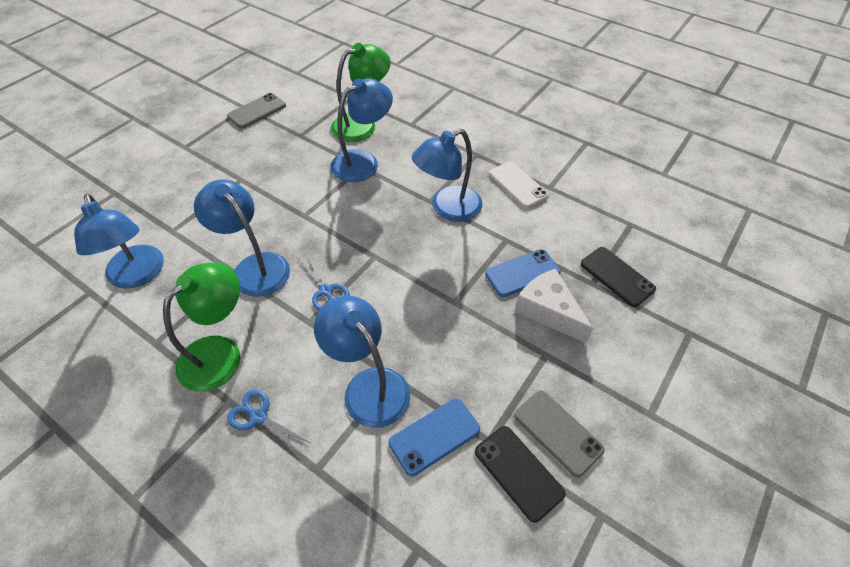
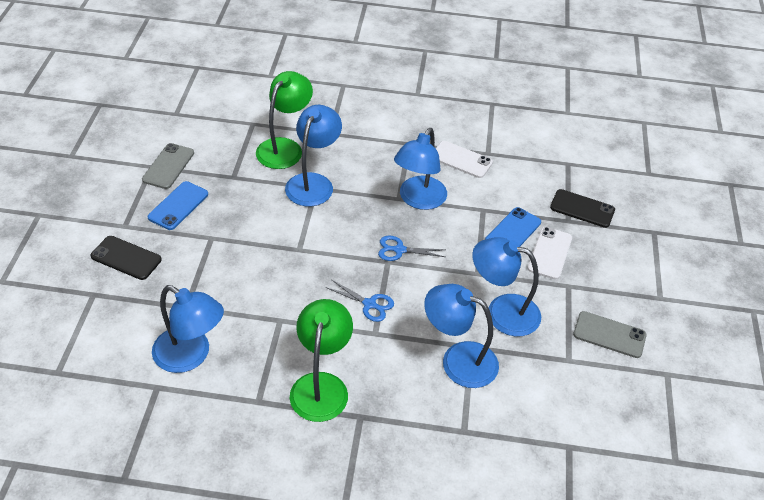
camera: 30 degrees left, 5 degrees down
blue lamp [194,179,290,297] -> blue lamp moved to [472,237,541,336]
blue scissors [227,390,310,453] -> blue scissors moved to [378,236,446,261]
blue phone [389,398,480,477] -> blue phone moved to [148,181,208,230]
black phone [475,426,566,523] -> black phone moved to [91,236,162,280]
white cheese [514,269,593,343] -> white phone [528,227,572,280]

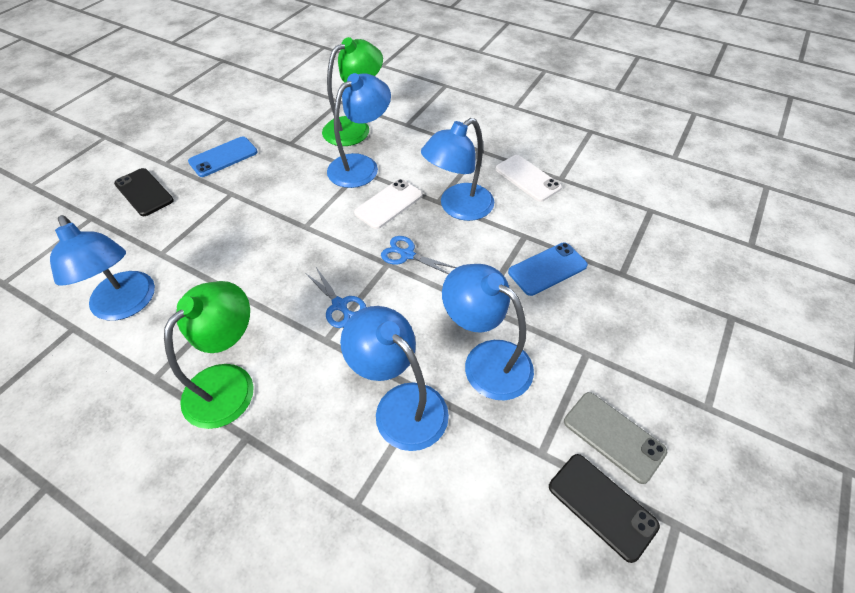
camera: 25 degrees right, 5 degrees up
grey phone [142,143,194,189] -> none
white phone [528,227,572,280] -> white phone moved to [354,179,423,229]
black phone [550,189,615,228] -> black phone moved to [549,454,660,563]

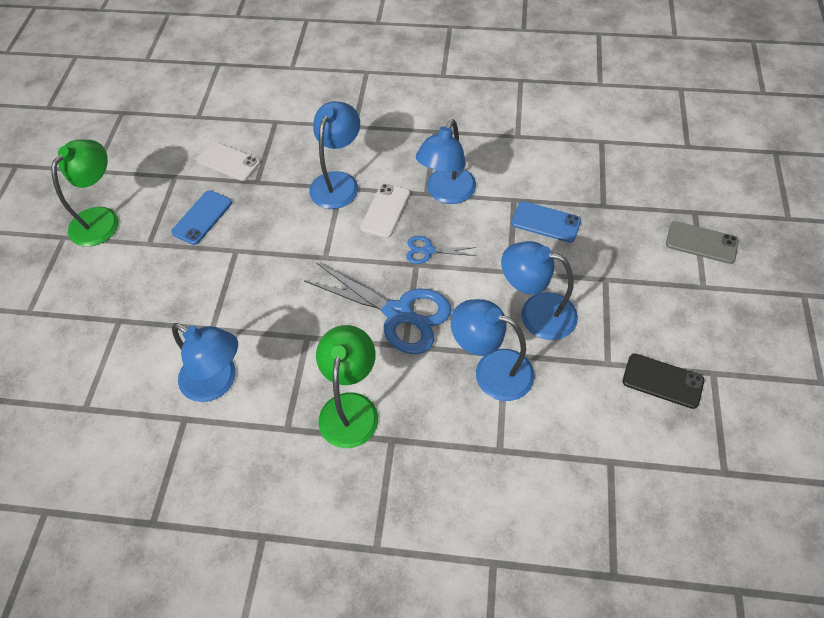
camera: 20 degrees left, 5 degrees up
black phone [114,168,174,216] -> none
blue scissors [305,267,366,328] -> blue scissors [304,263,452,354], size x2.09
green lamp [322,37,383,146] -> green lamp moved to [51,140,119,247]
white phone [496,155,562,202] -> white phone moved to [197,142,260,181]
blue phone [508,242,588,296] -> blue phone turned 75 degrees clockwise [511,201,581,243]
grey phone [564,392,667,484] -> grey phone moved to [666,221,739,264]

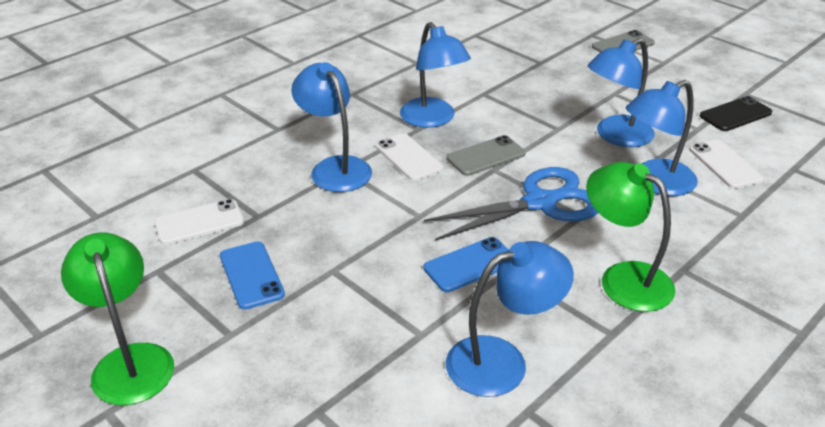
camera: 55 degrees left, 20 degrees down
blue scissors [406,236,476,264] -> grey phone [447,135,526,176]
blue phone [511,201,581,243] -> blue phone moved to [424,237,509,292]
none -> white phone [689,140,764,189]

